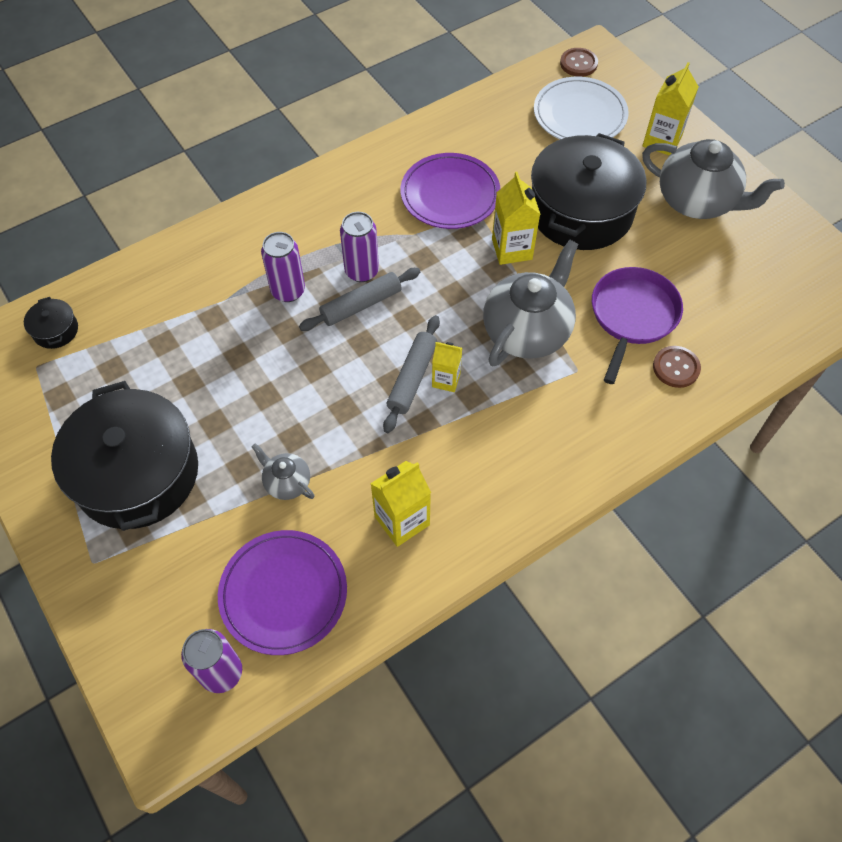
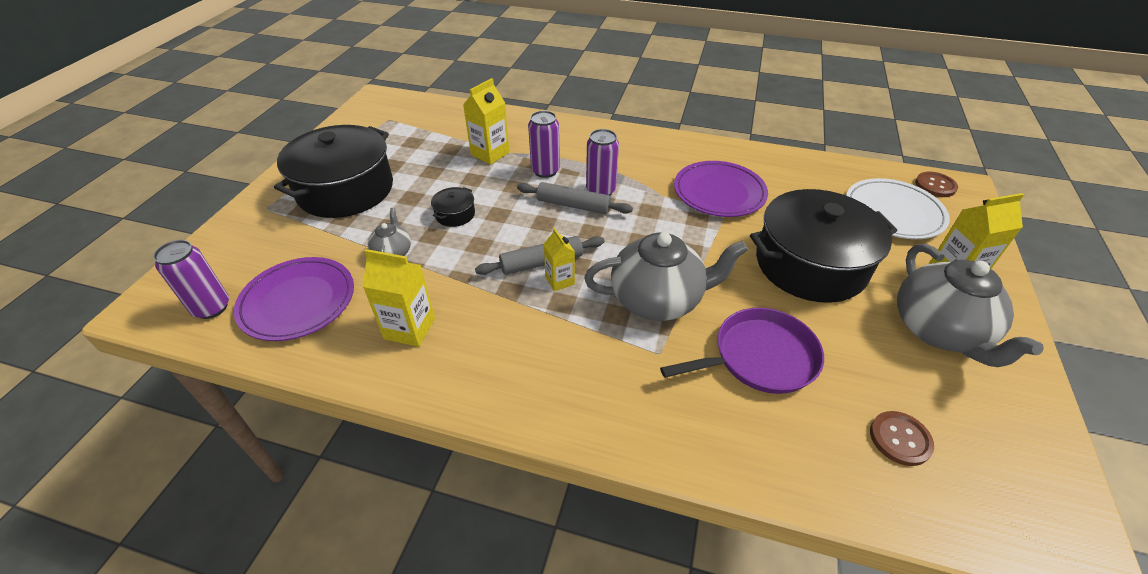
camera: 50 degrees right, 15 degrees down
black pot [24,297,78,349] -> black pot moved to [431,187,475,227]
yellow carton [492,172,540,265] -> yellow carton moved to [463,78,510,165]
brown button [653,346,701,388] -> brown button moved to [870,411,934,466]

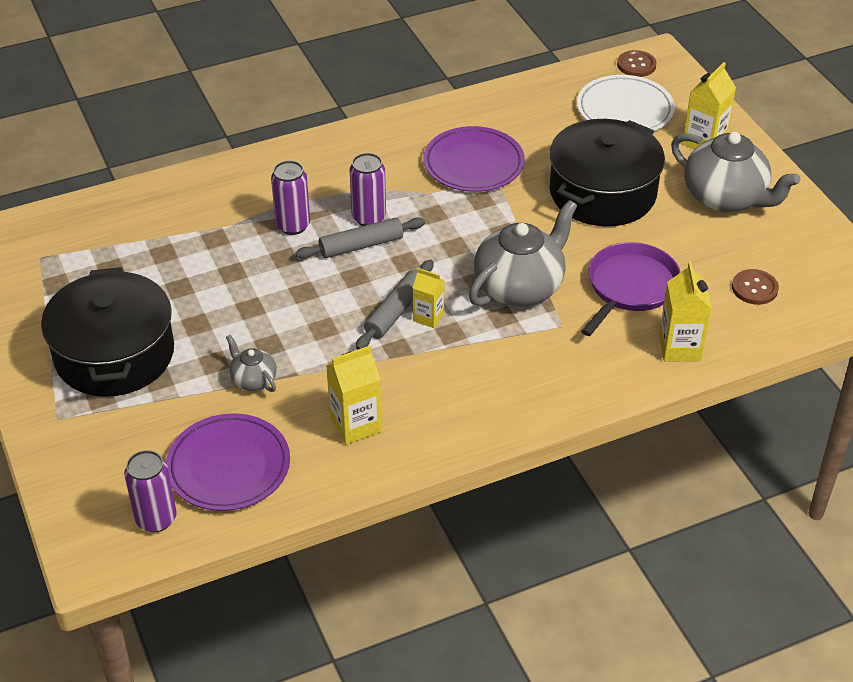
camera: 40 degrees left, 0 degrees up
black pot [431,187,475,227] -> none
yellow carton [463,78,510,165] -> yellow carton moved to [659,262,712,362]

